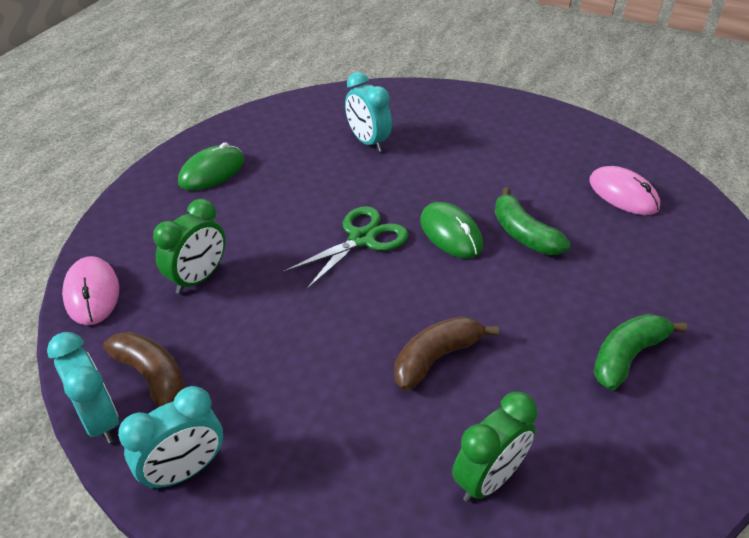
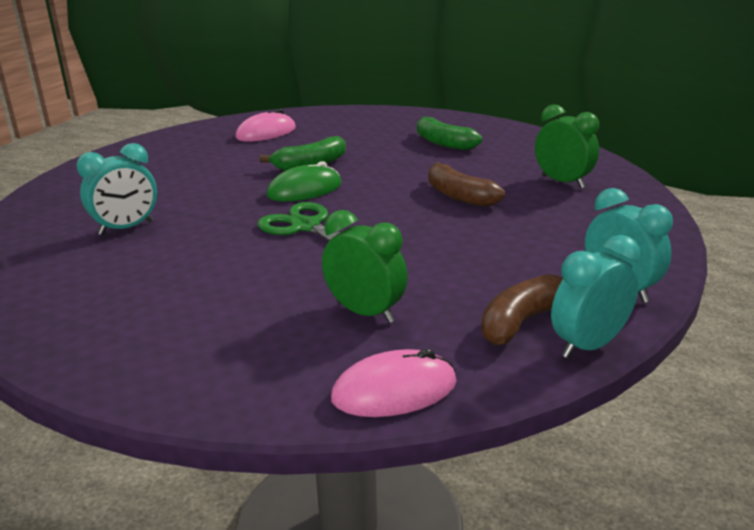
camera: 90 degrees left, 15 degrees down
green mouse [178,142,244,191] -> none

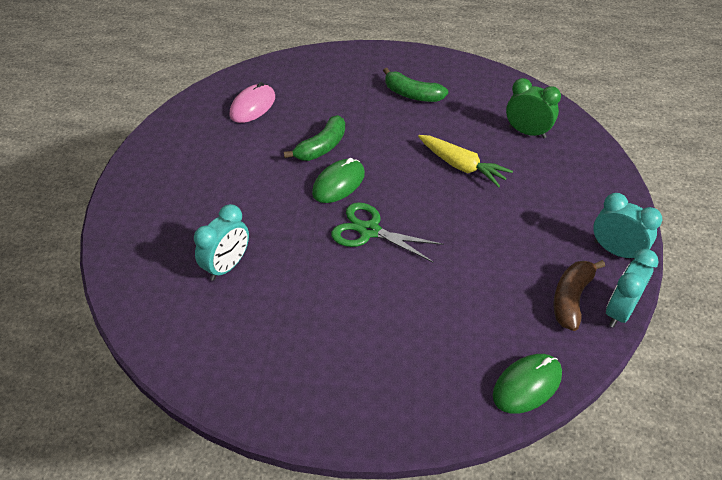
camera: 20 degrees left, 20 degrees up
green clock [322,210,408,323] -> none
pink mouse [331,349,457,417] -> green mouse [493,354,562,414]
brown banana [428,162,505,207] -> yellow carrot [418,135,513,187]

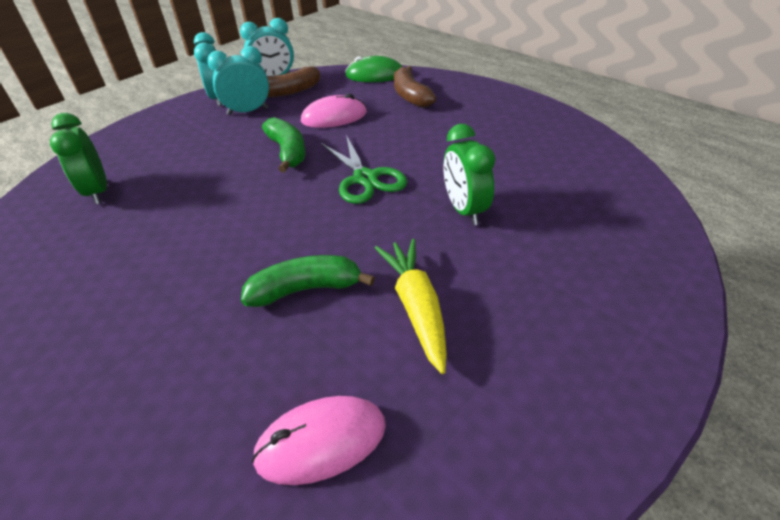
camera: 140 degrees left, 5 degrees down
turquoise clock [194,204,249,281] -> turquoise clock moved to [207,46,269,115]
green mouse [312,158,365,203] -> none
green banana [383,68,448,102] -> green banana moved to [262,117,305,173]
yellow carrot [418,135,513,187] -> yellow carrot moved to [375,239,447,374]
none -> pink mouse [301,93,367,128]
none -> brown banana [394,66,436,108]
none -> green clock [444,124,495,225]

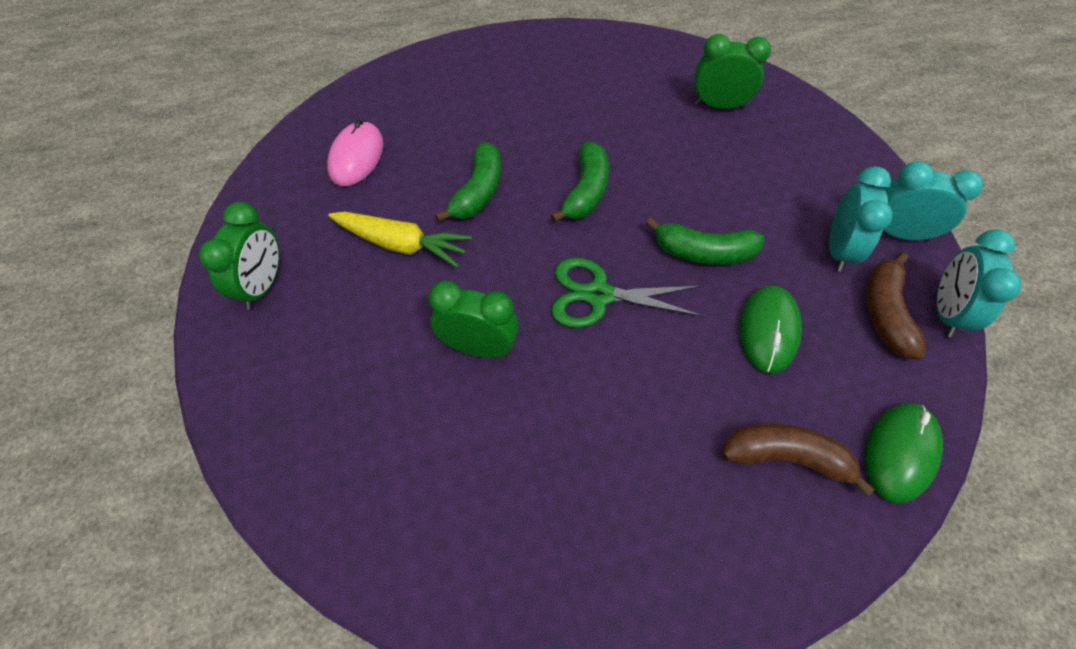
camera: 120 degrees right, 15 degrees up
pink mouse [301,93,367,128] -> green mouse [740,286,802,374]
none -> green clock [199,202,279,310]
none -> green banana [551,142,609,223]

